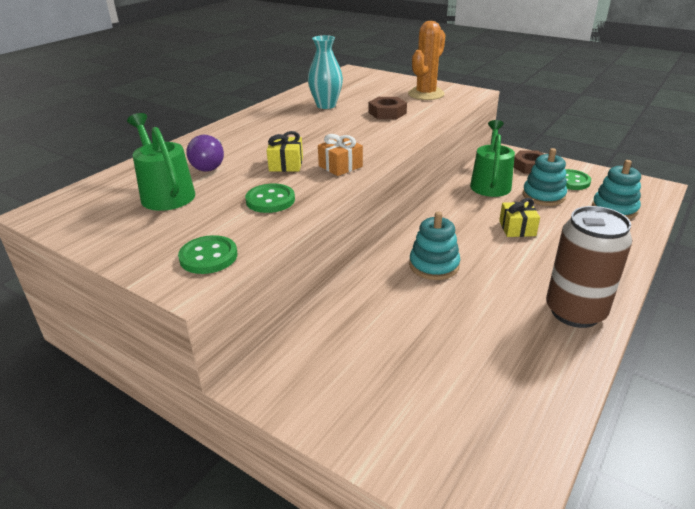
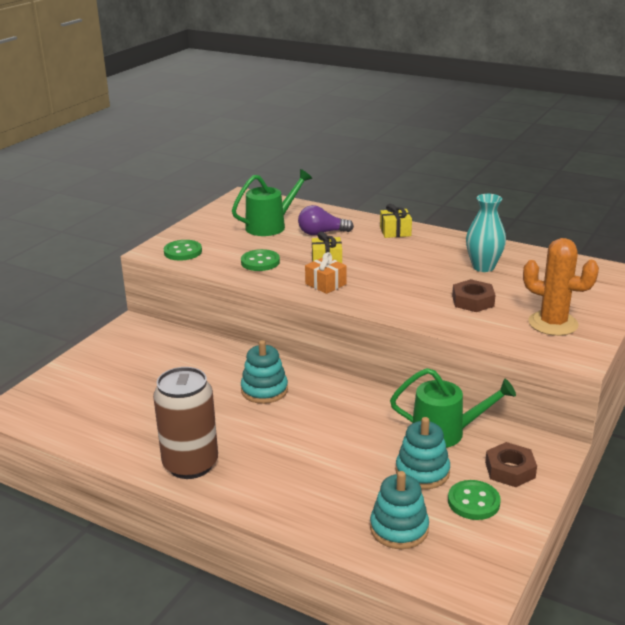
camera: 85 degrees right, 5 degrees down
yellow gift [499,198,540,237] -> yellow gift moved to [380,204,412,238]

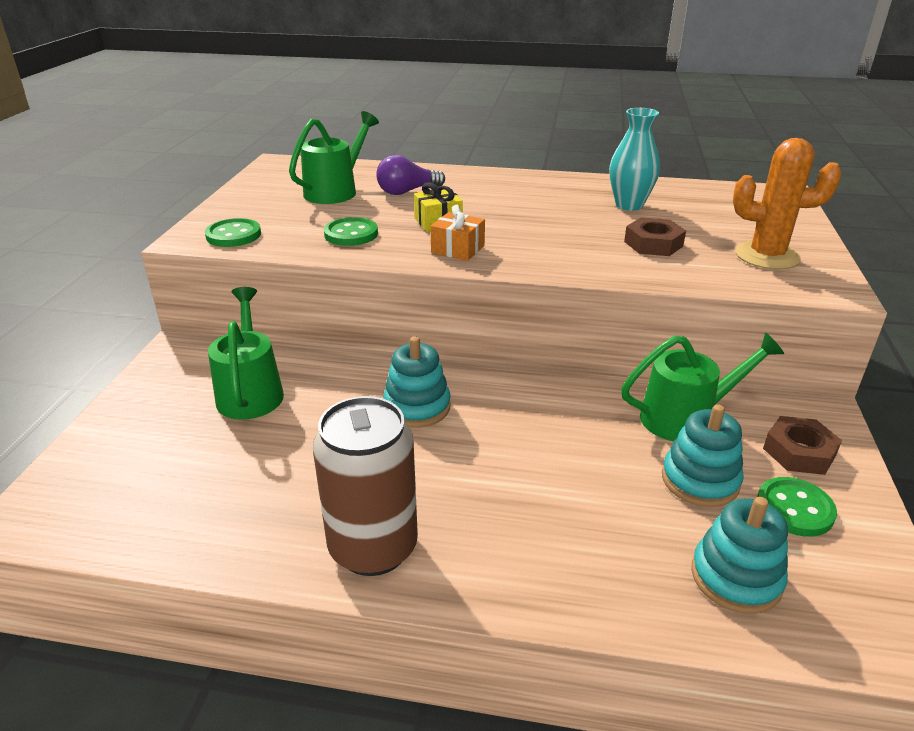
camera: 20 degrees left, 5 degrees up
yellow gift [380,204,412,238] -> none
none -> green watering can [208,287,284,420]

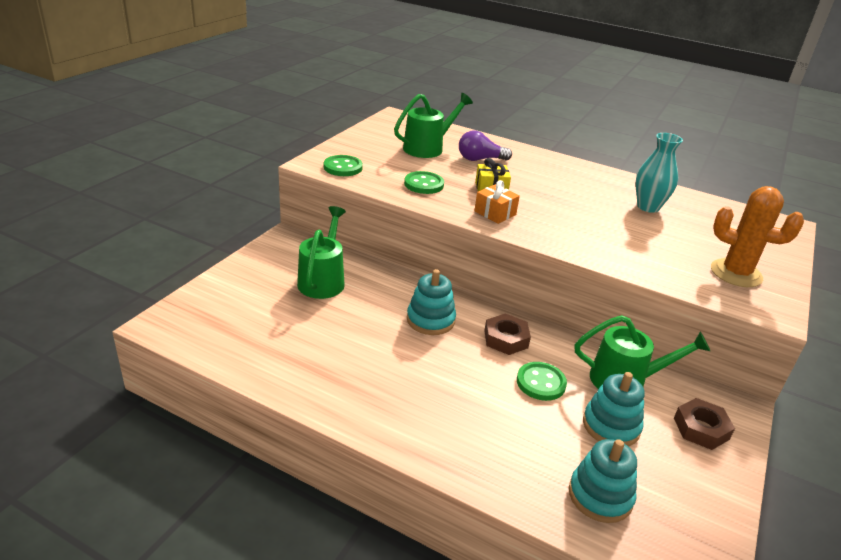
camera: 15 degrees right, 0 degrees up
brown can [313,396,418,576] -> none
brown nut [624,217,686,256] -> brown nut moved to [484,313,531,355]
green button [757,477,837,537] -> green button moved to [517,362,567,401]

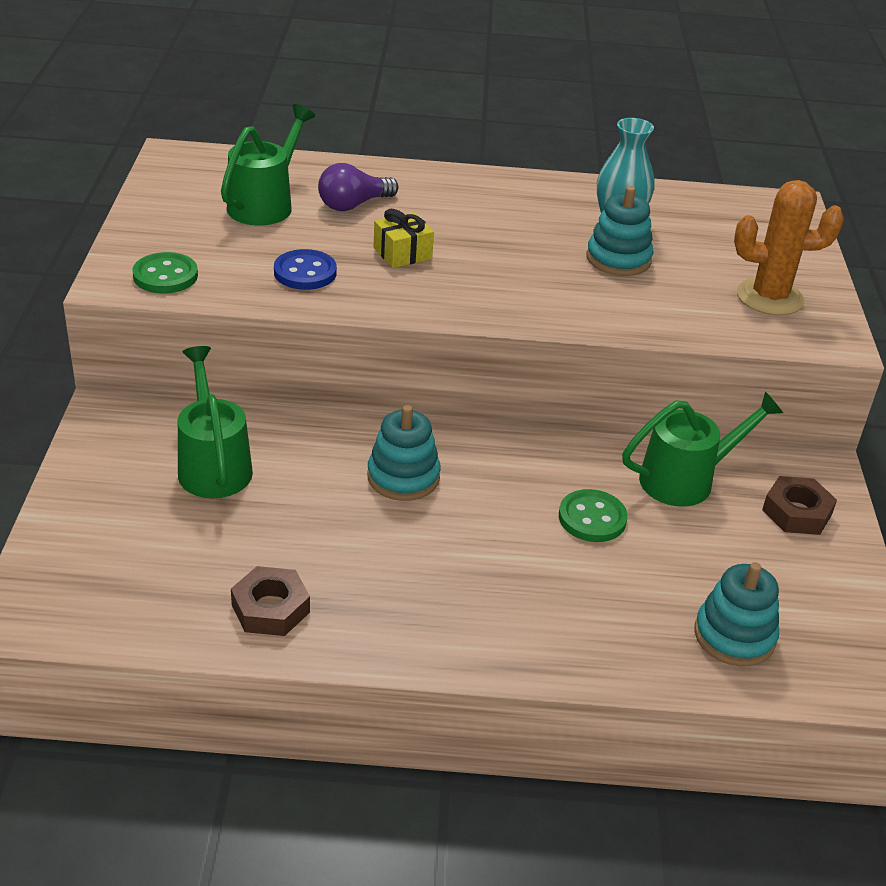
camera: 25 degrees left, 5 degrees up
green button [404,171,444,194] -> blue button [274,249,337,290]
orange gift [474,180,520,224] -> none
brown nut [484,313,531,355] -> brown nut moved to [231,566,310,636]
turquoise stacking toy [583,372,644,447] -> turquoise stacking toy moved to [586,186,654,276]

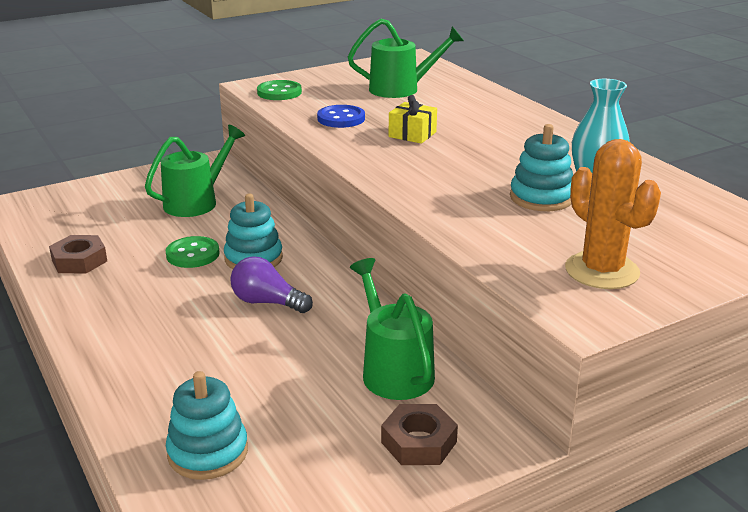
camera: 60 degrees right, 10 degrees down
purple light bulb [318,163,399,211] -> purple light bulb moved to [230,256,313,313]
green button [559,489,628,542] -> green button moved to [166,236,220,268]
green watering can [622,391,783,507] -> green watering can turned 150 degrees counterclockwise [350,258,435,400]

